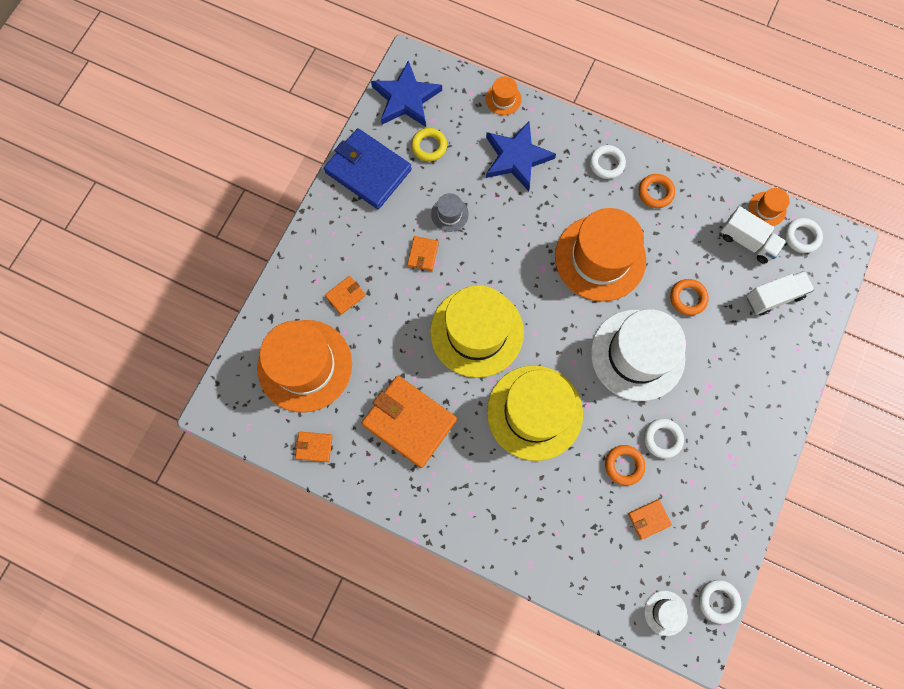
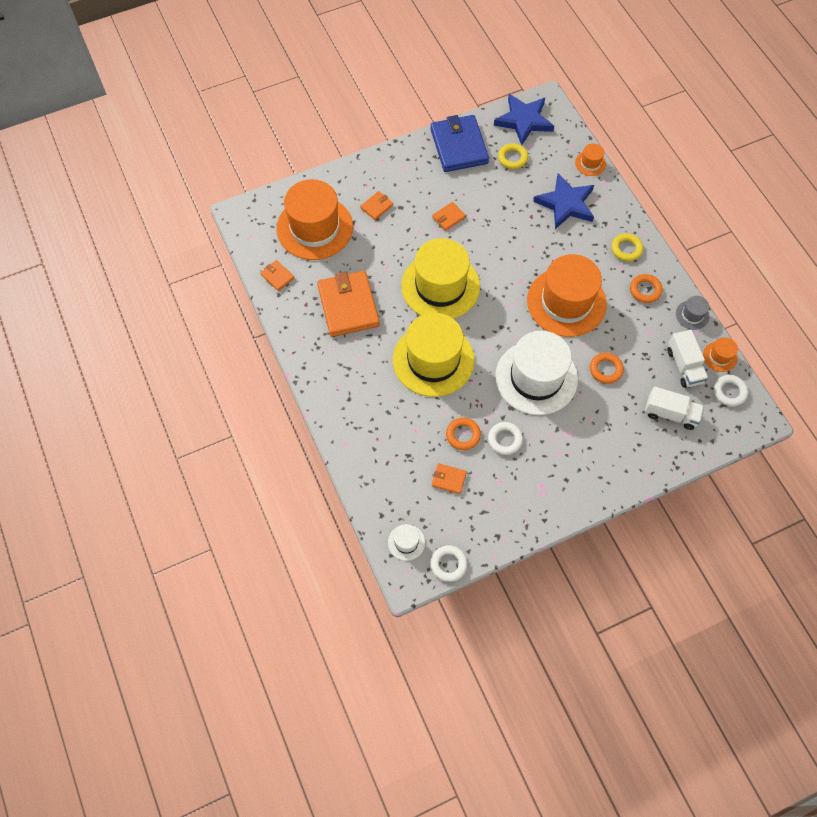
camera: 40 degrees right, 10 degrees down
orange wallet [325,276,366,315] -> orange wallet turned 45 degrees counterclockwise [360,191,393,220]
grey hat [431,193,469,232] -> grey hat moved to [676,296,709,330]
white ring [589,145,626,179] -> yellow ring [611,233,643,261]

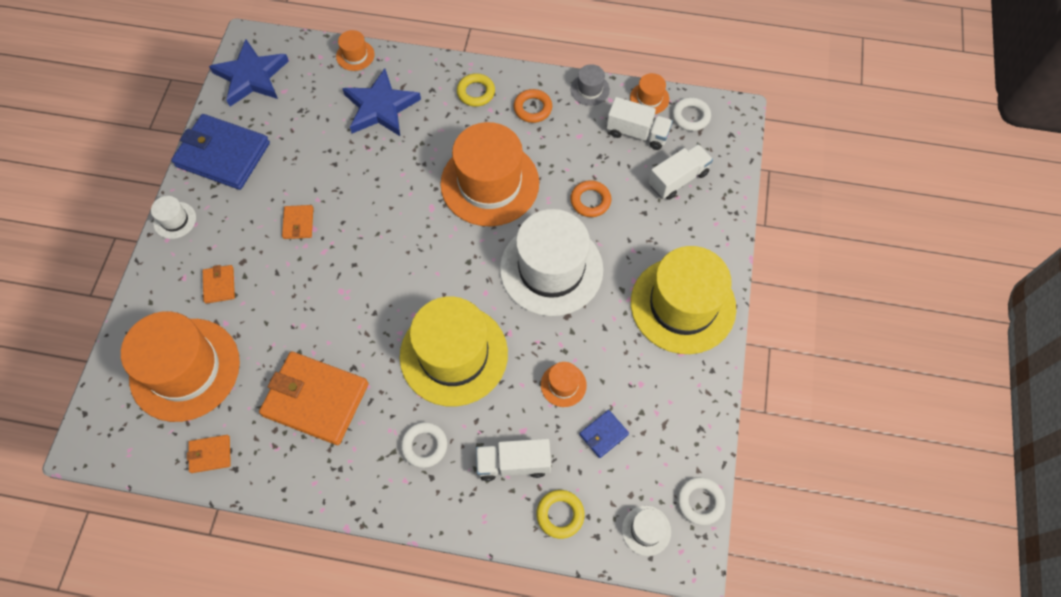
camera: 55 degrees left, 0 degrees up
yellow hat [401,238,480,319] -> yellow hat moved to [631,246,736,354]
orange wallet [432,463,467,494] -> blue wallet [579,410,629,458]
orange ring [446,418,481,450] -> orange hat [541,362,587,407]
white ring [488,422,523,455] -> white ring moved to [401,422,447,468]
yellow ring [498,143,528,169] -> yellow ring moved to [536,490,585,539]
none -> white hat [151,196,196,239]
none -> white truck [476,439,551,481]

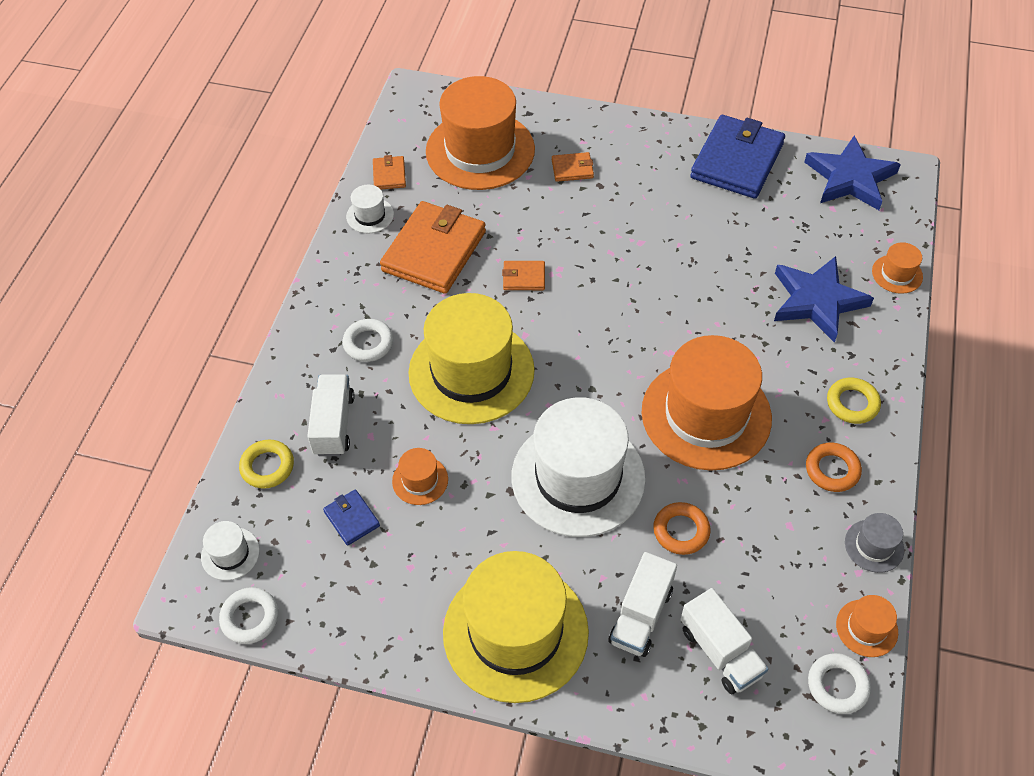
camera: 95 degrees right, 10 degrees down
white hat [151,196,196,239] -> white hat moved to [346,185,394,233]
orange wallet [282,205,313,239] -> orange wallet moved to [502,261,545,290]
white truck [606,97,673,150] -> white truck moved to [608,552,677,657]

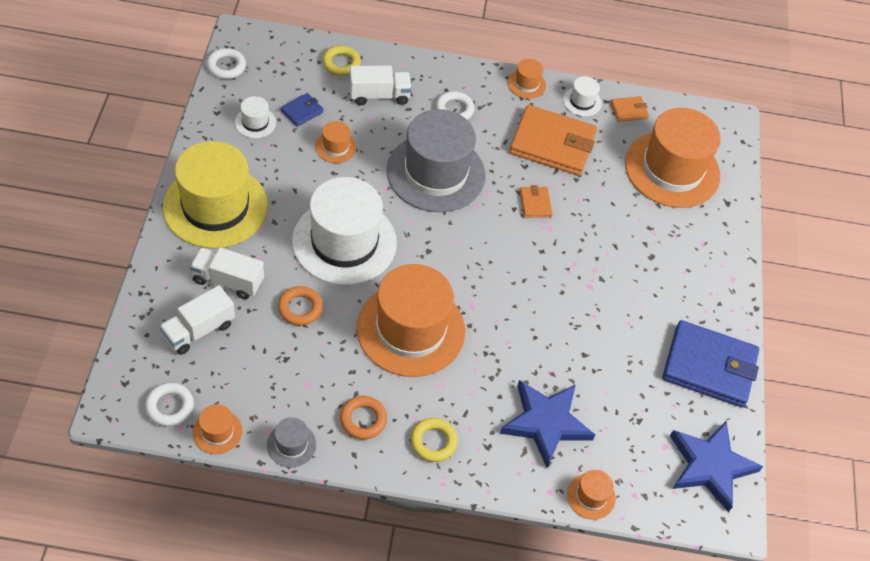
camera: 75 degrees right, 0 degrees up
white hat [201,521,260,580] -> white hat moved to [235,96,276,138]
yellow hat [409,293,535,424] -> grey hat [387,109,485,212]
orange wallet [552,152,594,182] -> none
none -> orange hat [508,59,546,99]

